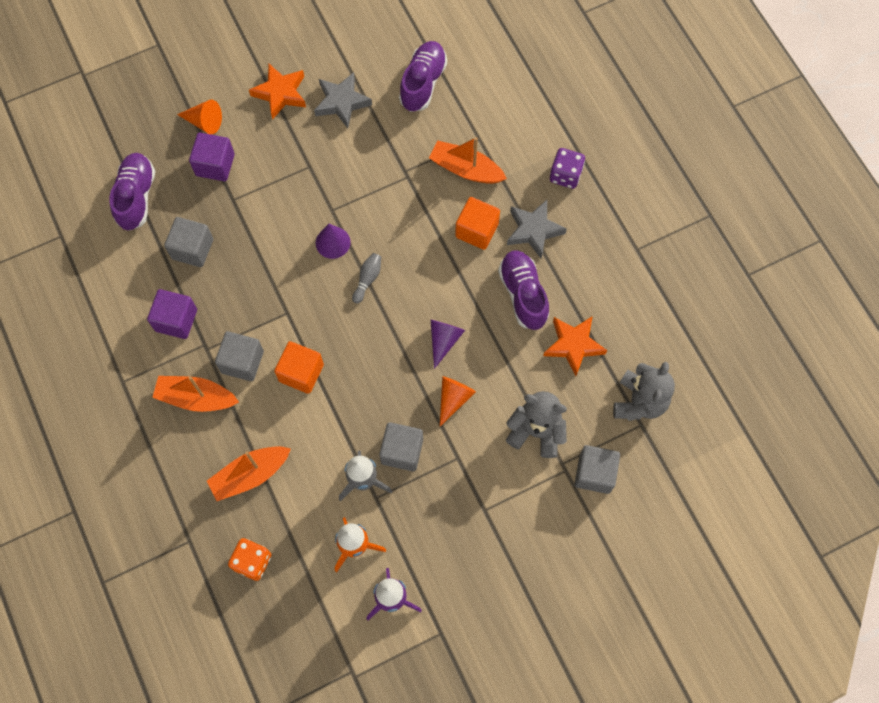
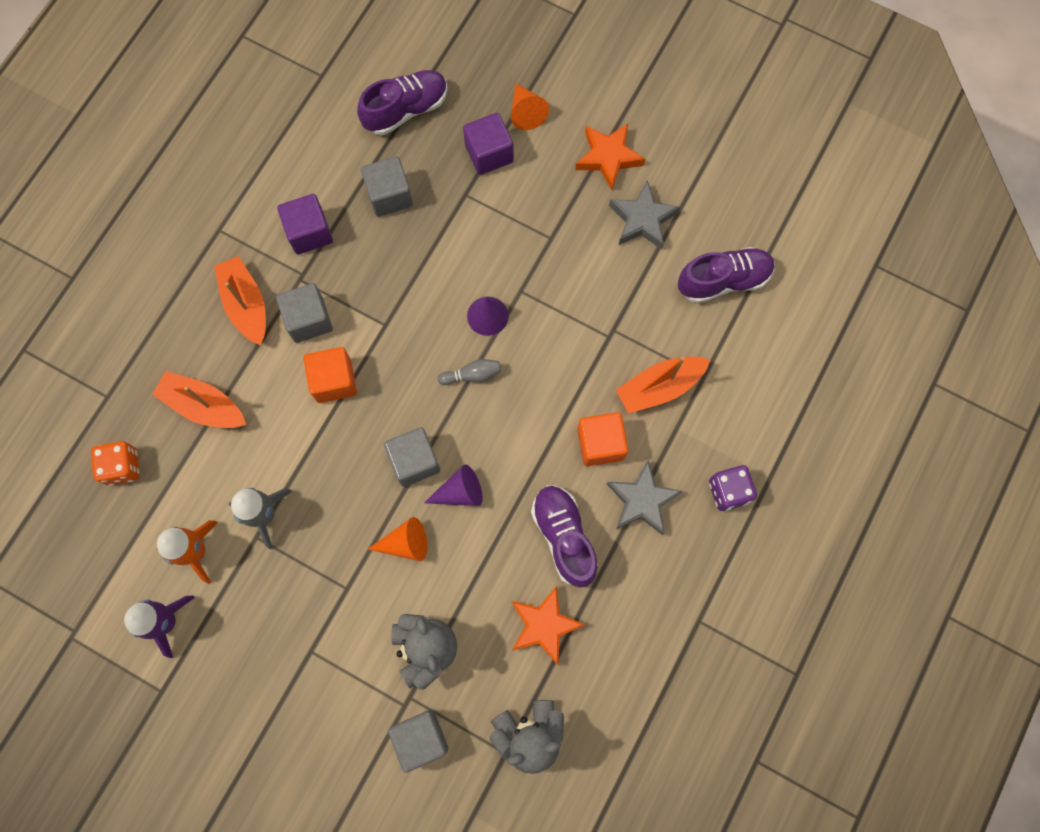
camera: 55 degrees right, 5 degrees up
grey cube [379,422,423,471] -> grey cube moved to [384,427,440,487]
orange boat [429,137,507,184] -> orange boat turned 105 degrees counterclockwise [616,357,710,414]
purple shoe [498,250,549,330] -> purple shoe turned 60 degrees counterclockwise [531,485,598,588]

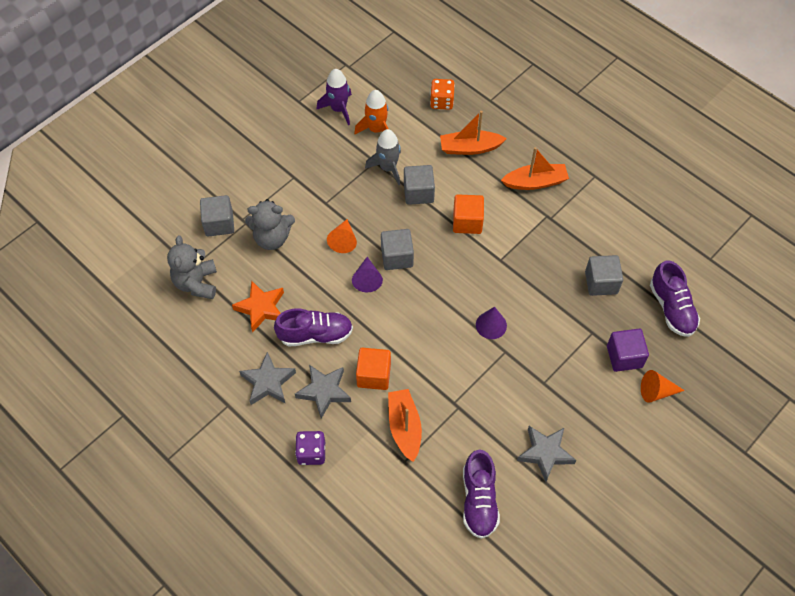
camera: 105 degrees right, 15 degrees down
orange boat [152,371,246,428] -> orange boat turned 135 degrees counterclockwise [440,111,507,155]
grey cube [276,283,333,343] -> grey cube moved to [404,165,435,205]
purple cube [277,194,333,255] -> none
grey bowling pin [438,359,501,385] -> none
orange star [575,123,645,190] -> none
none -> grey star [239,352,296,405]

